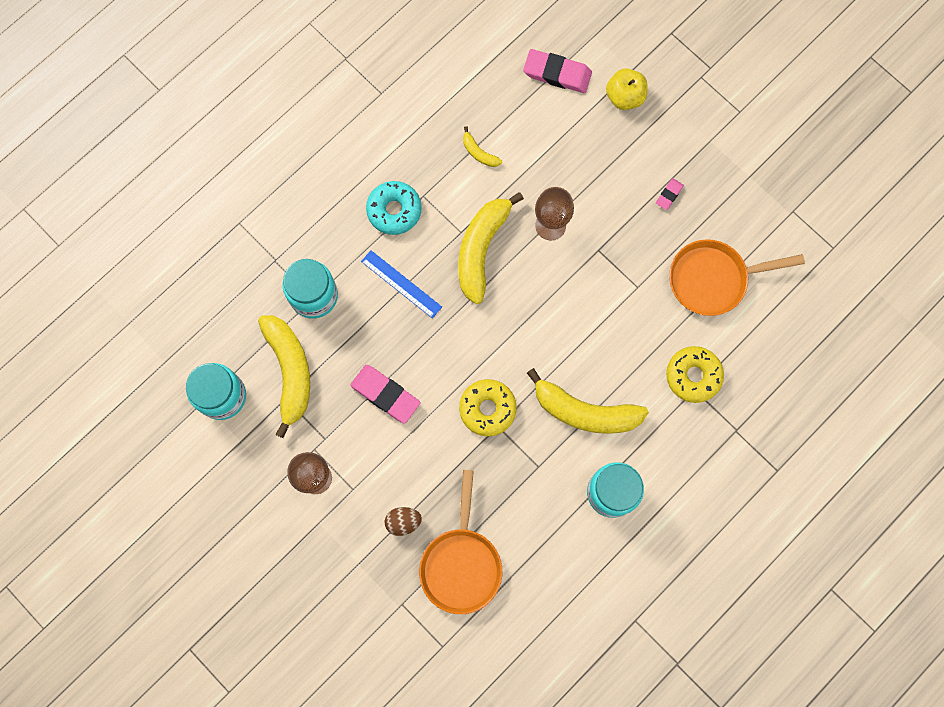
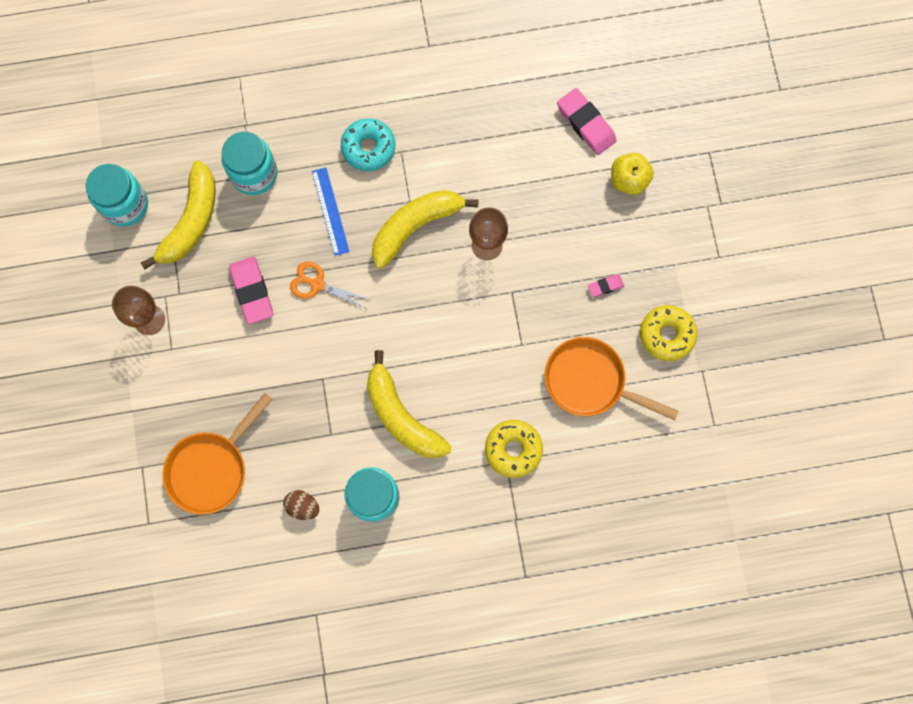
camera: 35 degrees right, 0 degrees up
brown egg [385,507,422,536] -> brown egg moved to [283,490,319,520]
yellow donut [459,379,517,436] -> yellow donut moved to [640,305,697,361]
yellow banana [463,126,502,167] -> none
none -> orange scissors [290,261,370,309]

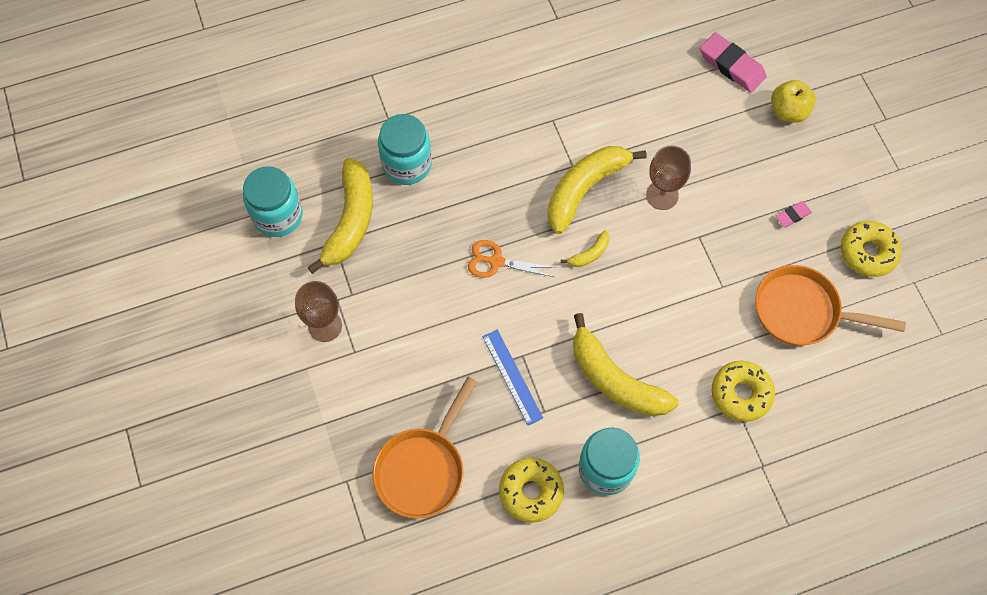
camera: 10 degrees left, 10 degrees down
pink eraser [230,257,273,324] -> none
brown egg [283,490,319,520] -> yellow donut [499,458,564,523]
blue ruler [312,167,350,256] -> blue ruler moved to [482,330,543,426]
turquoise donut [341,118,395,171] -> none
none -> yellow banana [561,230,610,267]

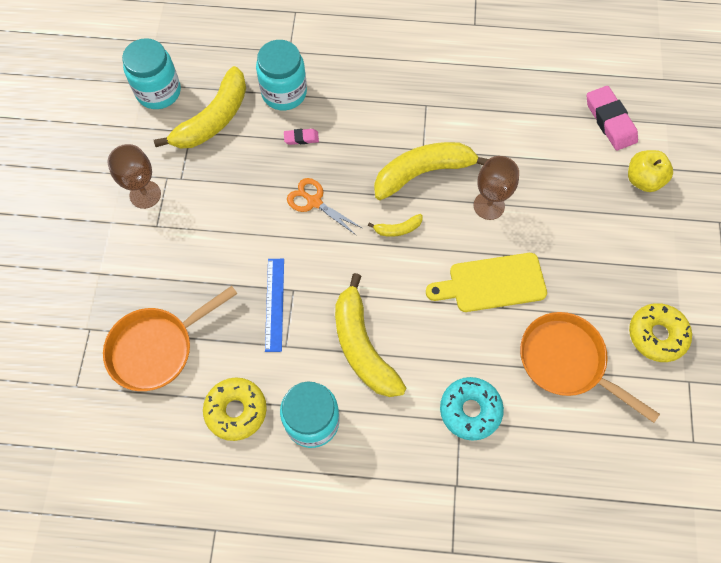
camera: 25 degrees right, 0 degrees up
yellow donut [712,361,775,422] -> turquoise donut [440,377,504,441]
pink eraser [776,201,812,227] -> pink eraser moved to [284,129,319,145]
none -> yellow cutting board [426,253,547,312]

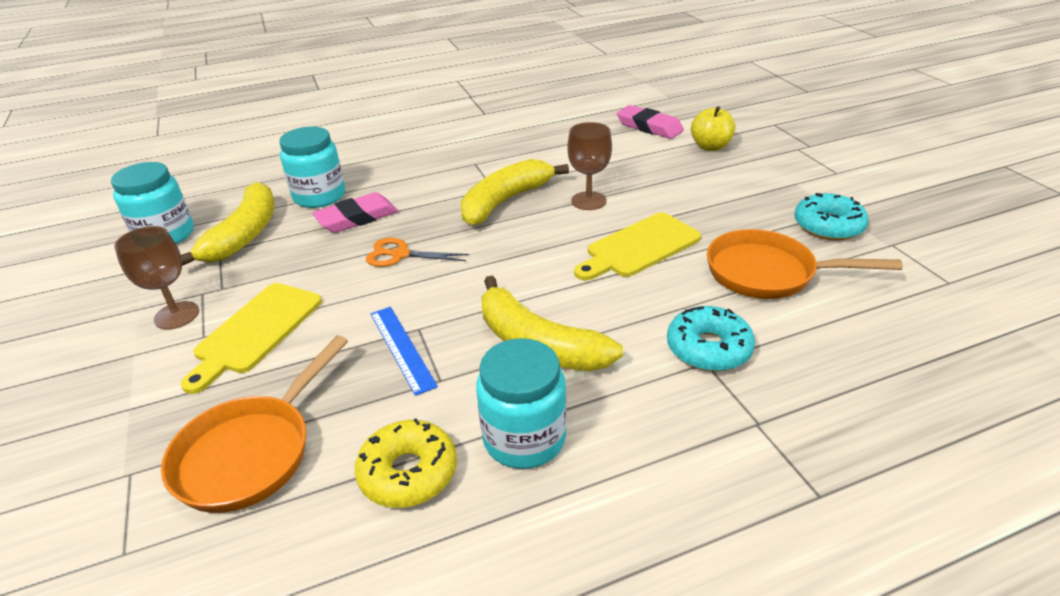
camera: 25 degrees left, 30 degrees down
pink eraser [284,129,319,145] -> pink eraser [312,192,398,233], size x1.95
yellow banana [368,214,422,237] -> none
yellow donut [629,303,692,362] -> turquoise donut [794,193,869,241]
none -> yellow cutting board [181,283,322,394]

